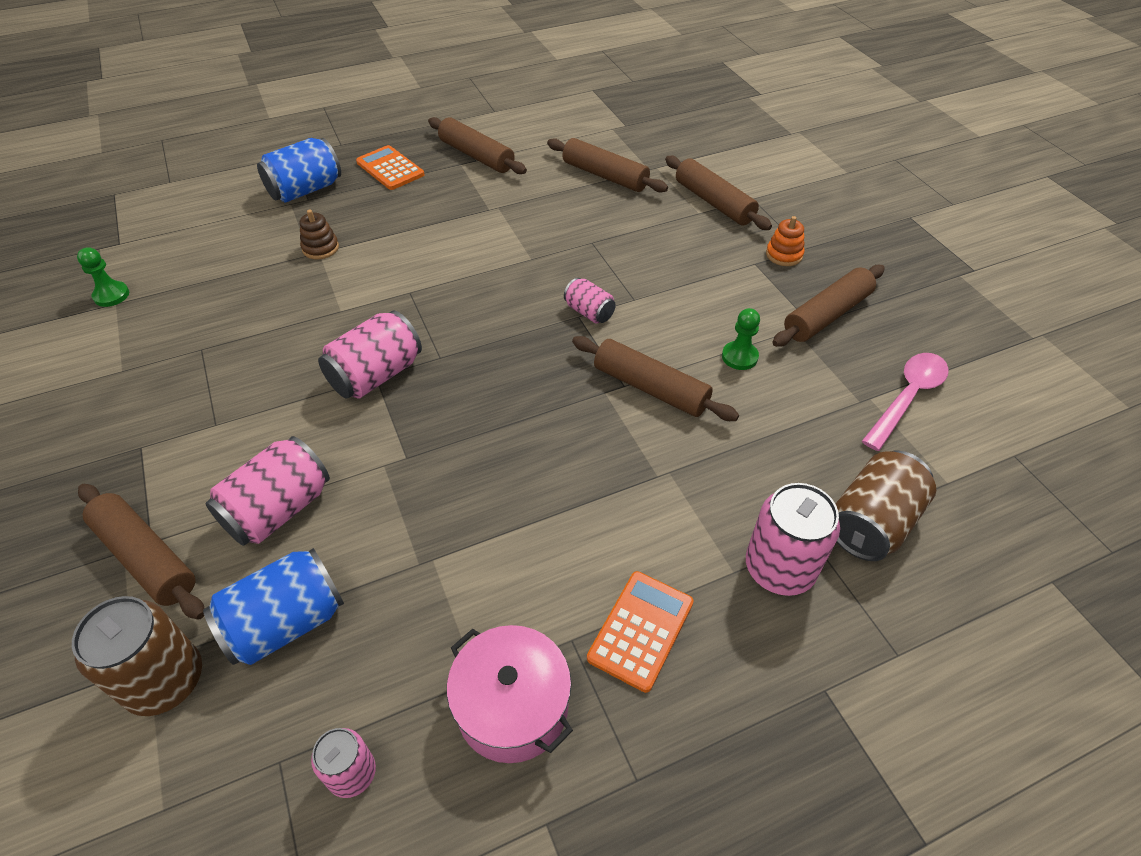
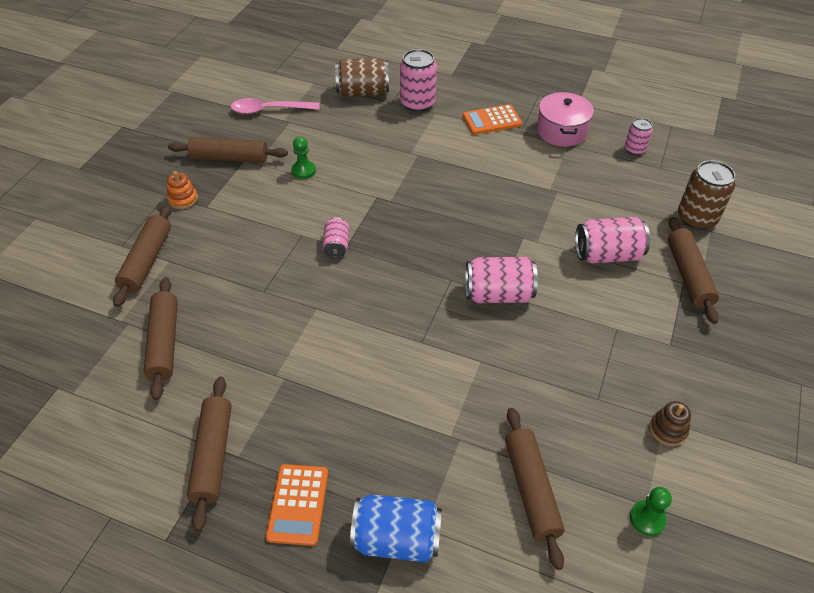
camera: 135 degrees left, 0 degrees up
blue can [203,548,344,665] -> none
brown stacking toy [300,209,339,259] -> brown stacking toy moved to [650,401,691,446]
brown rolling pin [572,336,739,421] -> brown rolling pin moved to [505,408,565,570]

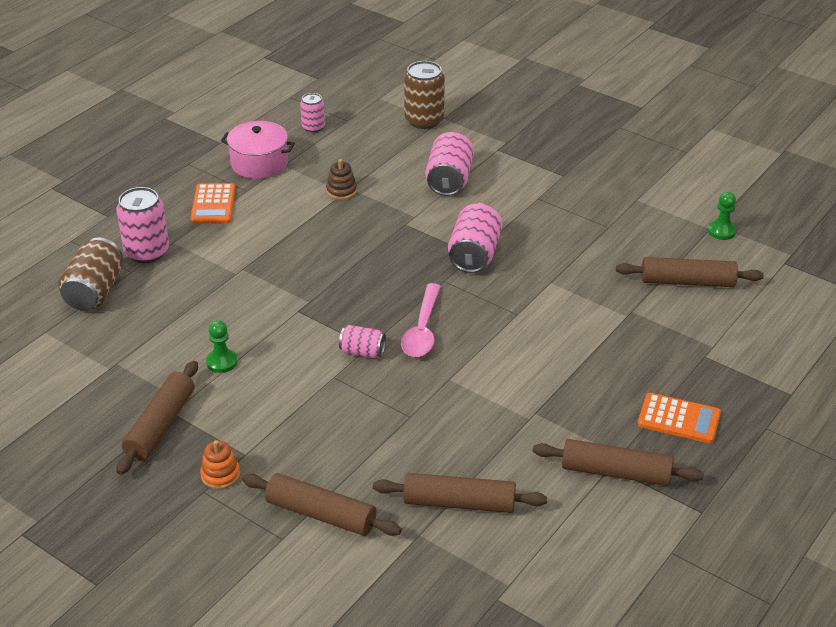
camera: 75 degrees left, 10 degrees down
pink spoon [231,98,319,114] -> pink spoon moved to [401,283,441,357]
blue can [350,494,442,562] -> none
brown stacking toy [650,401,691,446] -> brown stacking toy moved to [326,159,357,200]
brown rolling pin [668,217,719,324] -> none

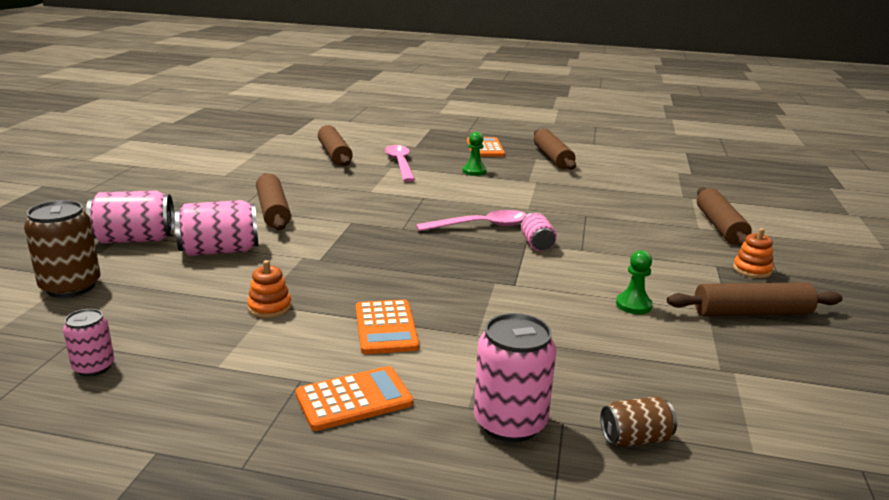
camera: 115 degrees left, 15 degrees down
brown can [58,238,123,310] -> brown can [600,396,677,447], size x0.58
pink pot [221,121,295,179] -> none
brown stacking toy [326,159,357,200] -> orange stacking toy [247,260,291,318]
brown rolling pin [373,473,547,513] -> brown rolling pin moved to [256,173,291,230]
pink can [448,203,503,273] -> pink can moved to [86,191,175,244]
green pawn [708,192,736,240] -> green pawn moved to [462,132,487,176]
none -> orange calculator [356,300,419,354]
none -> pink spoon [385,145,415,182]

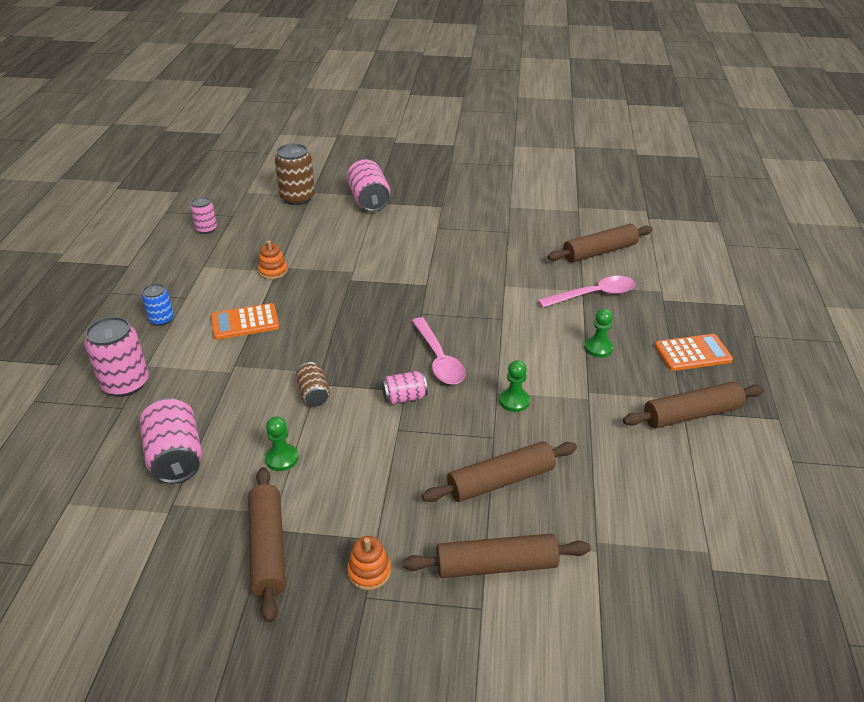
camera: 85 degrees right, 15 degrees up
pink can [175,200,259,256] -> pink can moved to [140,398,202,484]
brown rolling pin [256,173,291,230] -> brown rolling pin moved to [422,441,577,502]
orange calculator [295,366,413,431] -> blue can [142,284,174,326]
brown can [600,396,677,447] -> brown can moved to [296,362,330,406]
none -> green pawn [499,360,530,412]

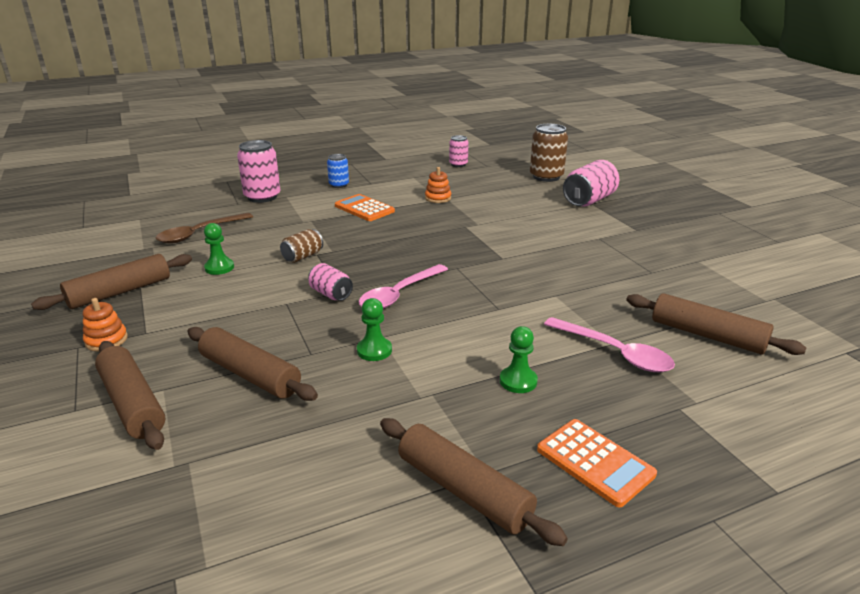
camera: 60 degrees right, 10 degrees down
pink can [140,398,202,484] -> brown spoon [156,213,253,244]

